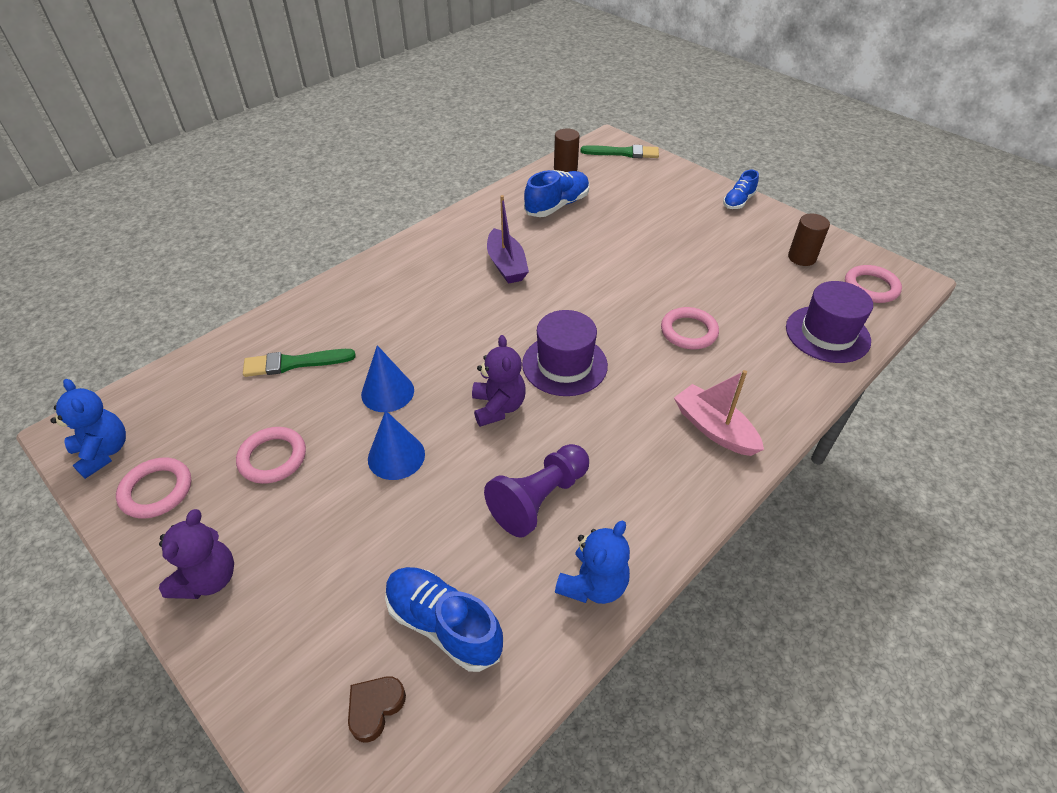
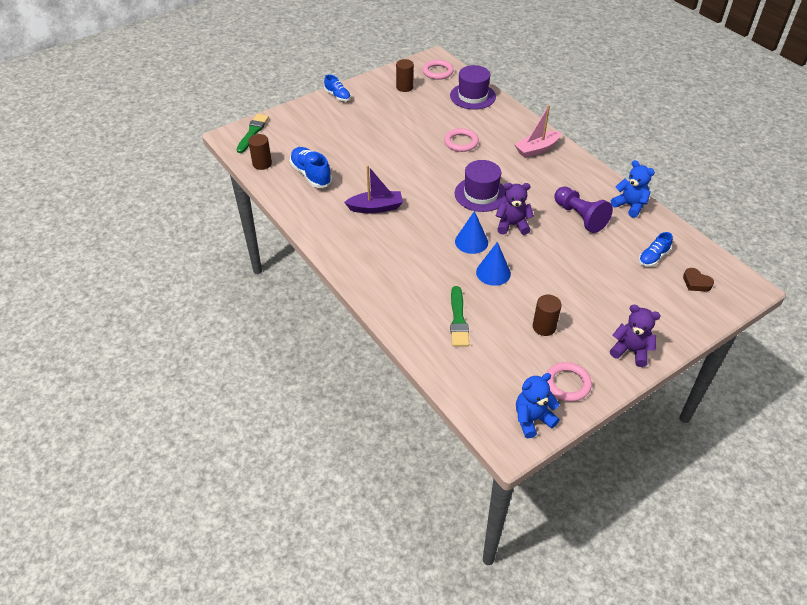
camera: 80 degrees left, 0 degrees up
pink ring [236,427,306,484] -> brown cylinder [533,295,562,336]
blue cone [368,410,425,480] -> blue cone moved to [455,211,488,254]
blue shoe [385,567,503,672] -> blue shoe [639,232,673,267], size x0.63

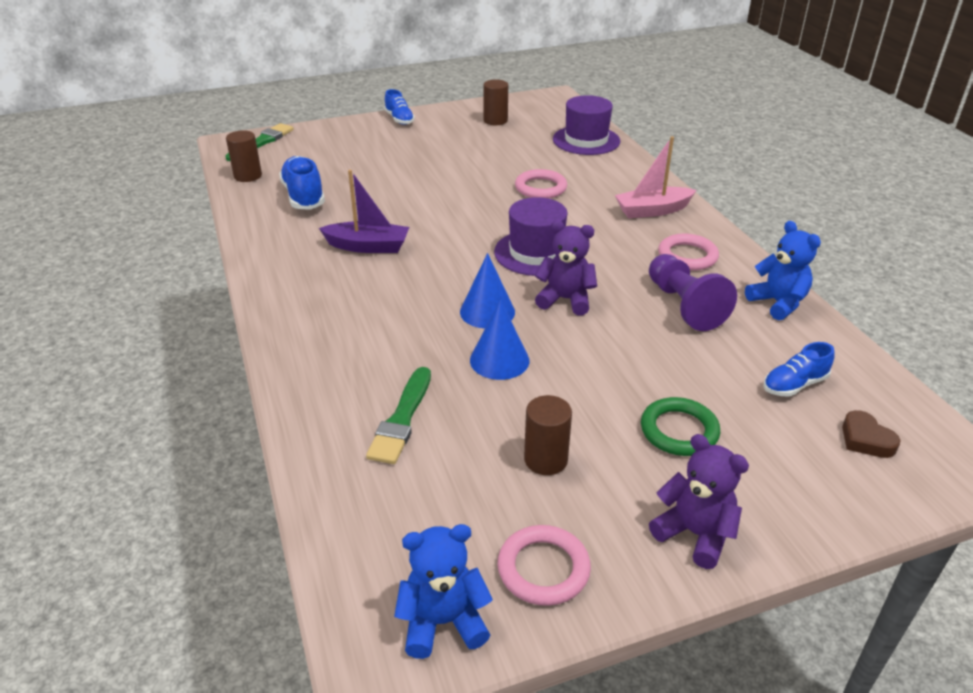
camera: 15 degrees right, 10 degrees down
pink ring [423,60,454,80] -> pink ring moved to [658,234,719,271]
none -> green ring [641,397,720,456]

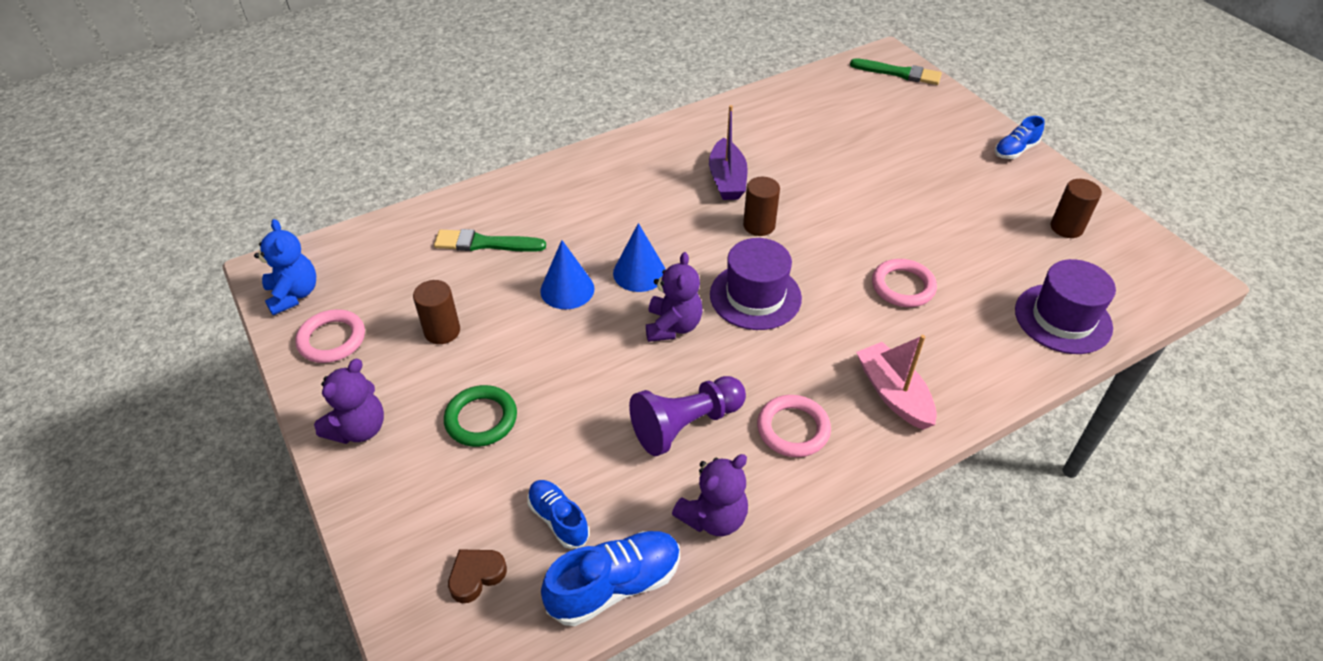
camera: 80 degrees right, 10 degrees up
brown cylinder [226,130,262,182] -> brown cylinder moved to [743,177,780,236]
blue shoe [279,156,325,210] -> blue shoe moved to [541,531,680,626]
blue teddy bear [745,221,821,320] -> purple teddy bear [672,454,748,536]

